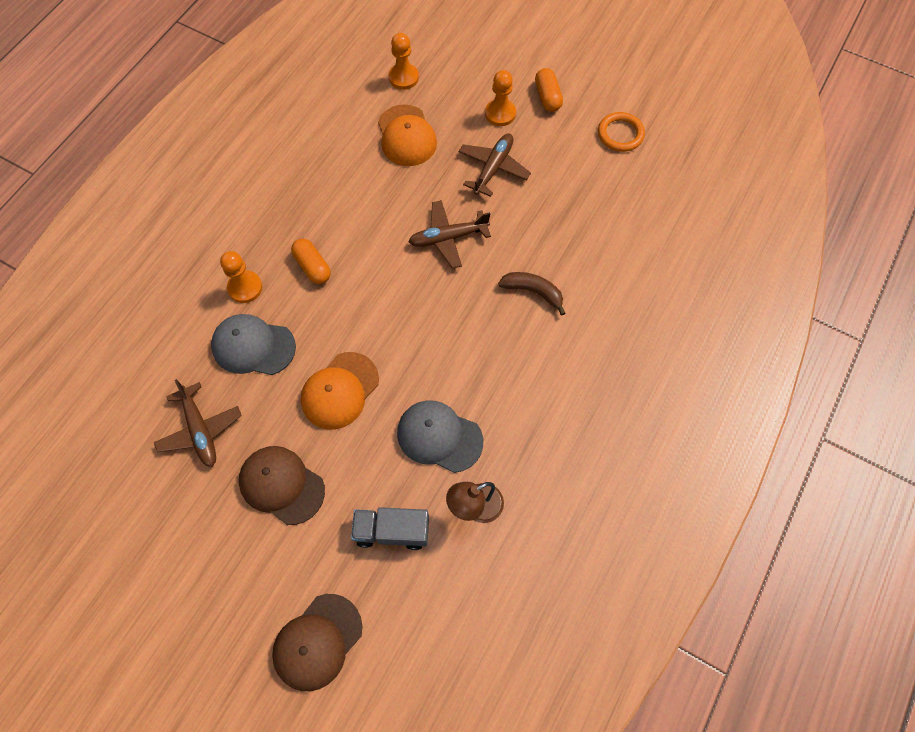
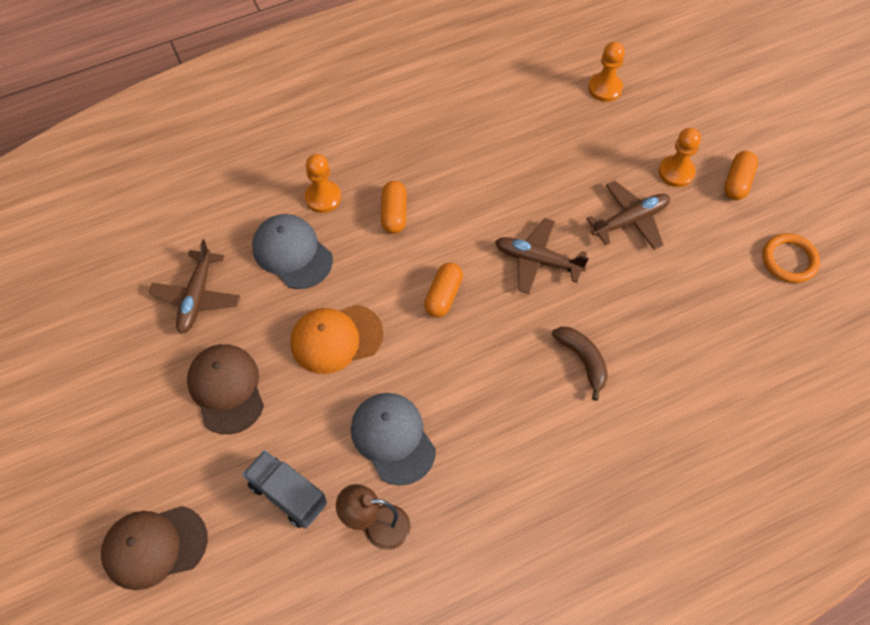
camera: 35 degrees right, 5 degrees down
orange cap [378,104,437,166] -> none
none -> orange capsule [424,262,463,317]

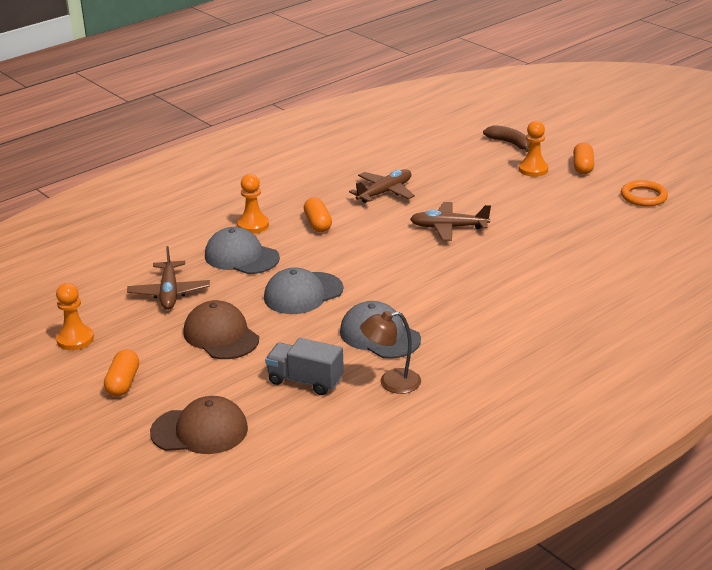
camera: 15 degrees left, 30 degrees down
brown cap [101,506,208,590] -> brown cap turned 150 degrees counterclockwise [150,396,248,454]
orange cap [290,305,384,374] -> grey cap [264,267,343,314]
orange capsule [424,262,463,317] -> orange capsule moved to [104,349,139,397]
brown banana [552,327,608,401] -> brown banana moved to [483,125,530,152]
brown plane [586,181,670,250] -> brown plane moved to [349,169,415,203]
orange pawn [588,42,625,102] -> orange pawn moved to [56,283,94,350]

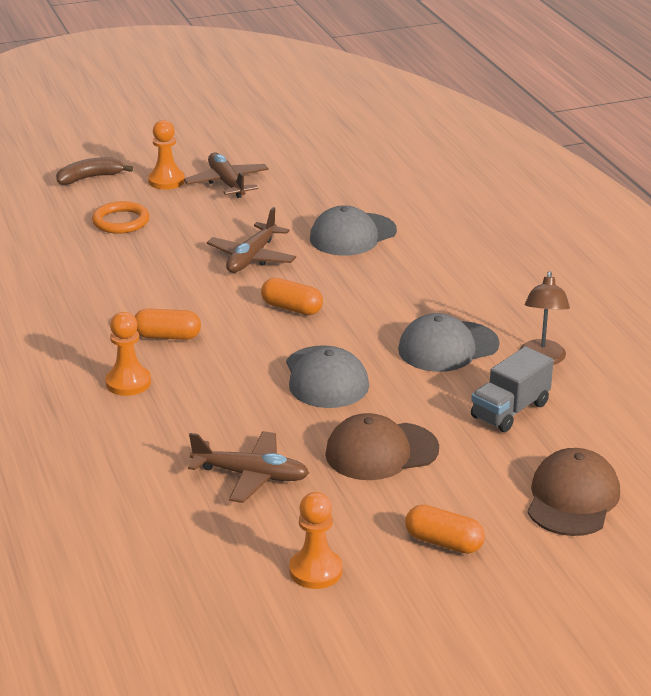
camera: 70 degrees left, 0 degrees up
grey cap [205,227,280,274] -> grey cap moved to [310,205,397,256]
brown plane [349,169,415,203] -> brown plane moved to [184,153,269,198]
orange capsule [573,142,594,174] -> orange capsule moved to [261,278,323,315]
orange ring [621,180,668,206] -> orange ring moved to [92,201,150,234]

